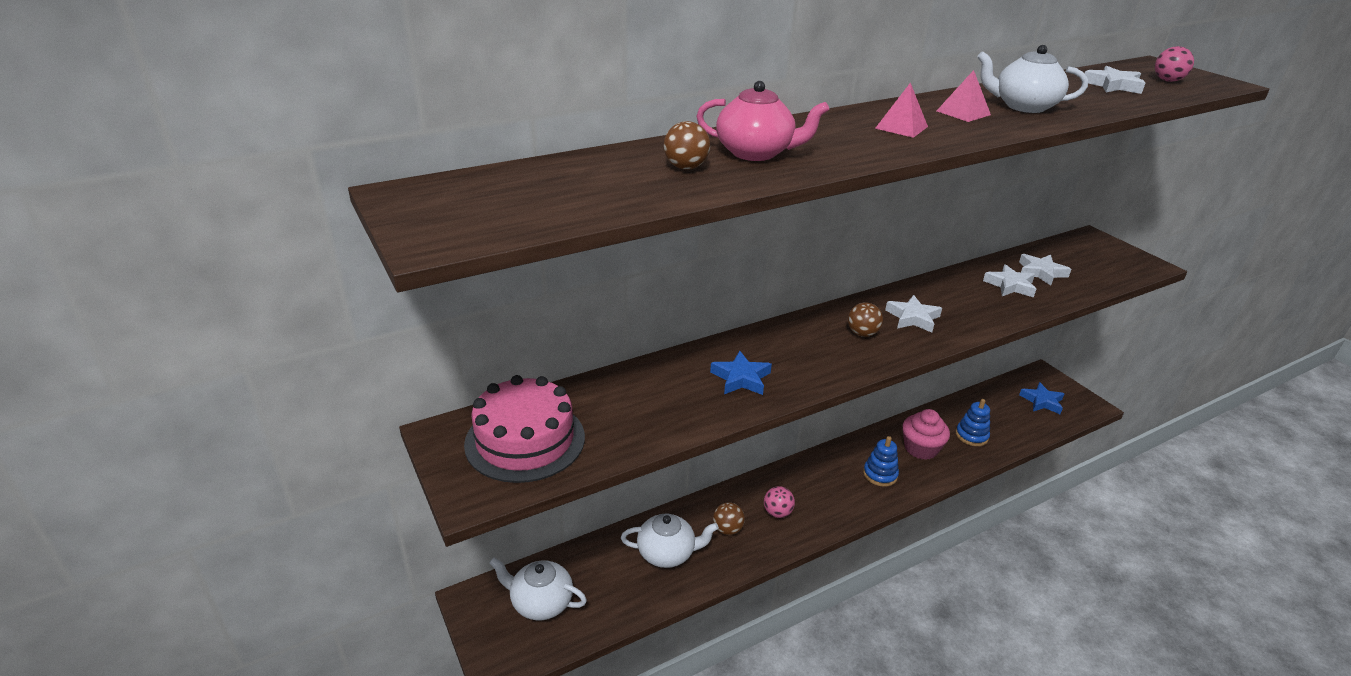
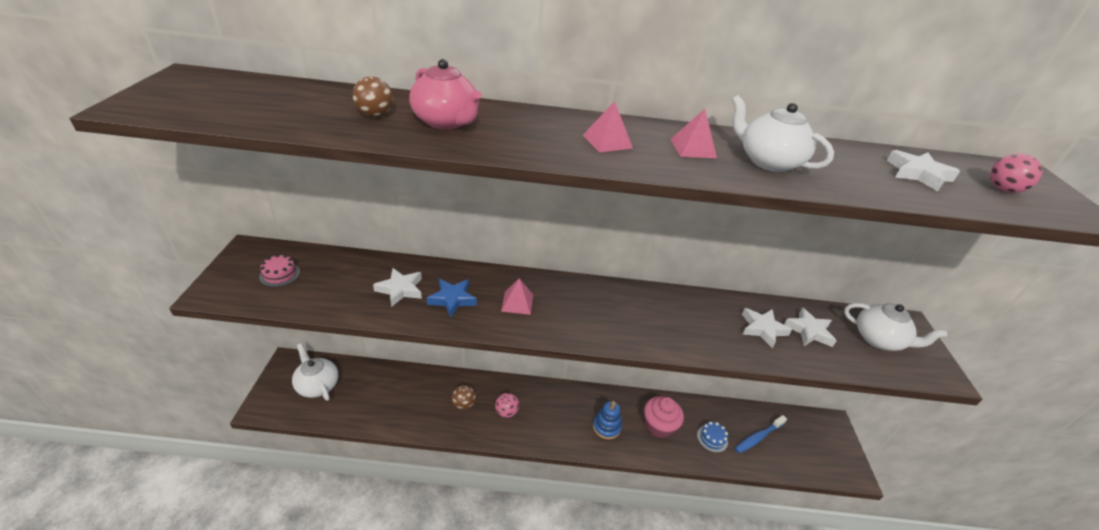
camera: 30 degrees right, 5 degrees up
pink cake [464,375,585,483] -> pink cake [259,254,300,287], size x0.44
white teapot [621,513,719,568] -> white teapot moved to [844,303,947,351]
brown ball [848,302,883,337] -> none
white star [885,295,942,333] -> white star moved to [373,268,422,307]
blue stacking toy [956,399,990,446] -> blue cake [697,422,728,453]
blue star [1019,382,1064,414] -> none
none -> pink pyramid [501,278,533,315]
none -> blue toothbrush [735,415,787,453]

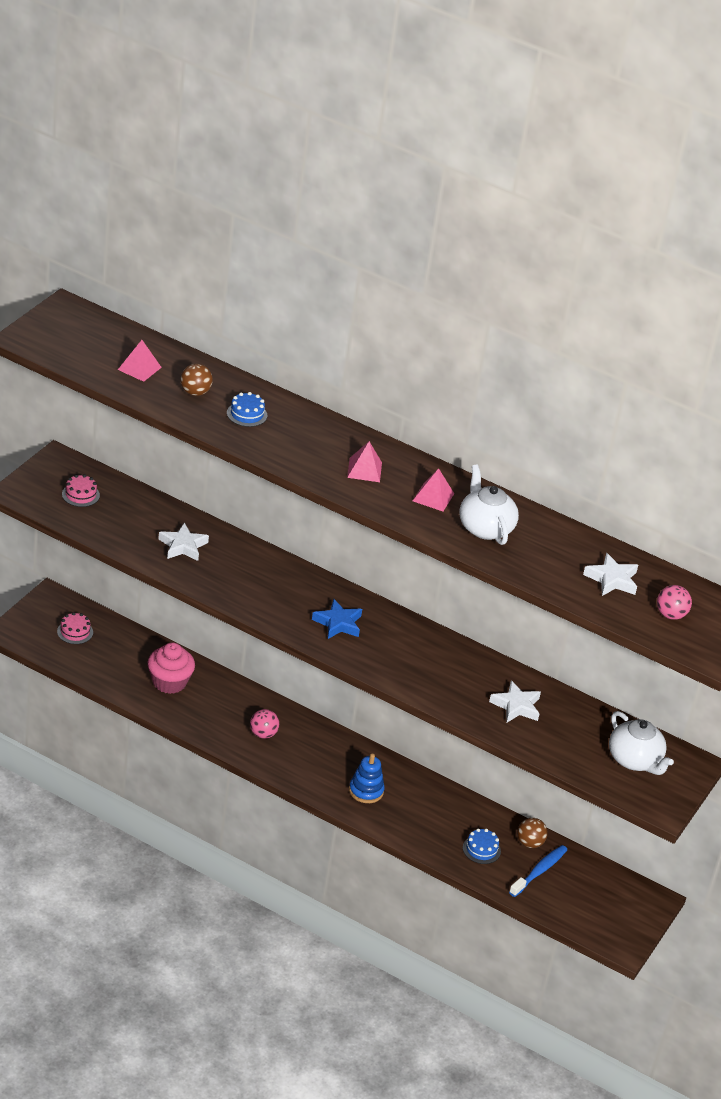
camera: 25 degrees right, 0 degrees up
white teapot [292,343,338,401] -> pink cake [57,612,93,644]
pink teapot [409,59,481,129] -> blue cake [227,392,267,427]
blue star [426,279,477,318] -> blue star moved to [312,599,362,639]
brown ball [452,385,476,410] -> brown ball moved to [517,818,548,848]
pink pyramid [501,278,533,315] -> pink pyramid moved to [118,340,162,382]
pink cupcake [644,396,684,438] -> pink cupcake moved to [148,643,195,694]
blue toothbrush [735,415,787,453] -> blue toothbrush turned 135 degrees clockwise [509,845,567,897]
white star [784,307,837,347] -> none

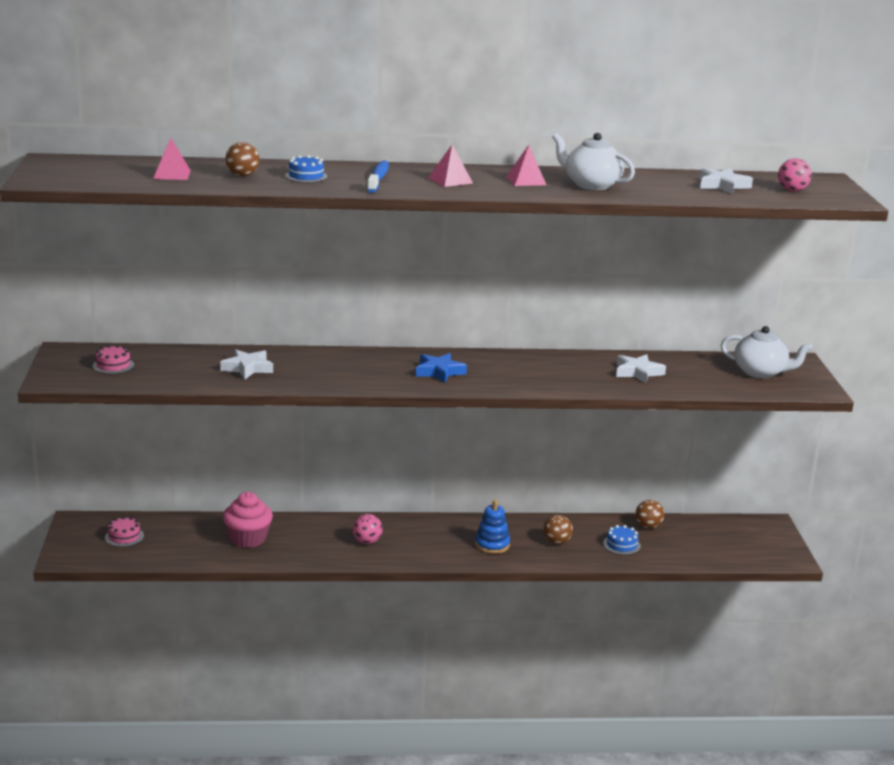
camera: 30 degrees left, 15 degrees down
blue toothbrush [509,845,567,897] -> blue toothbrush moved to [367,161,389,193]
none -> brown ball [543,515,573,545]

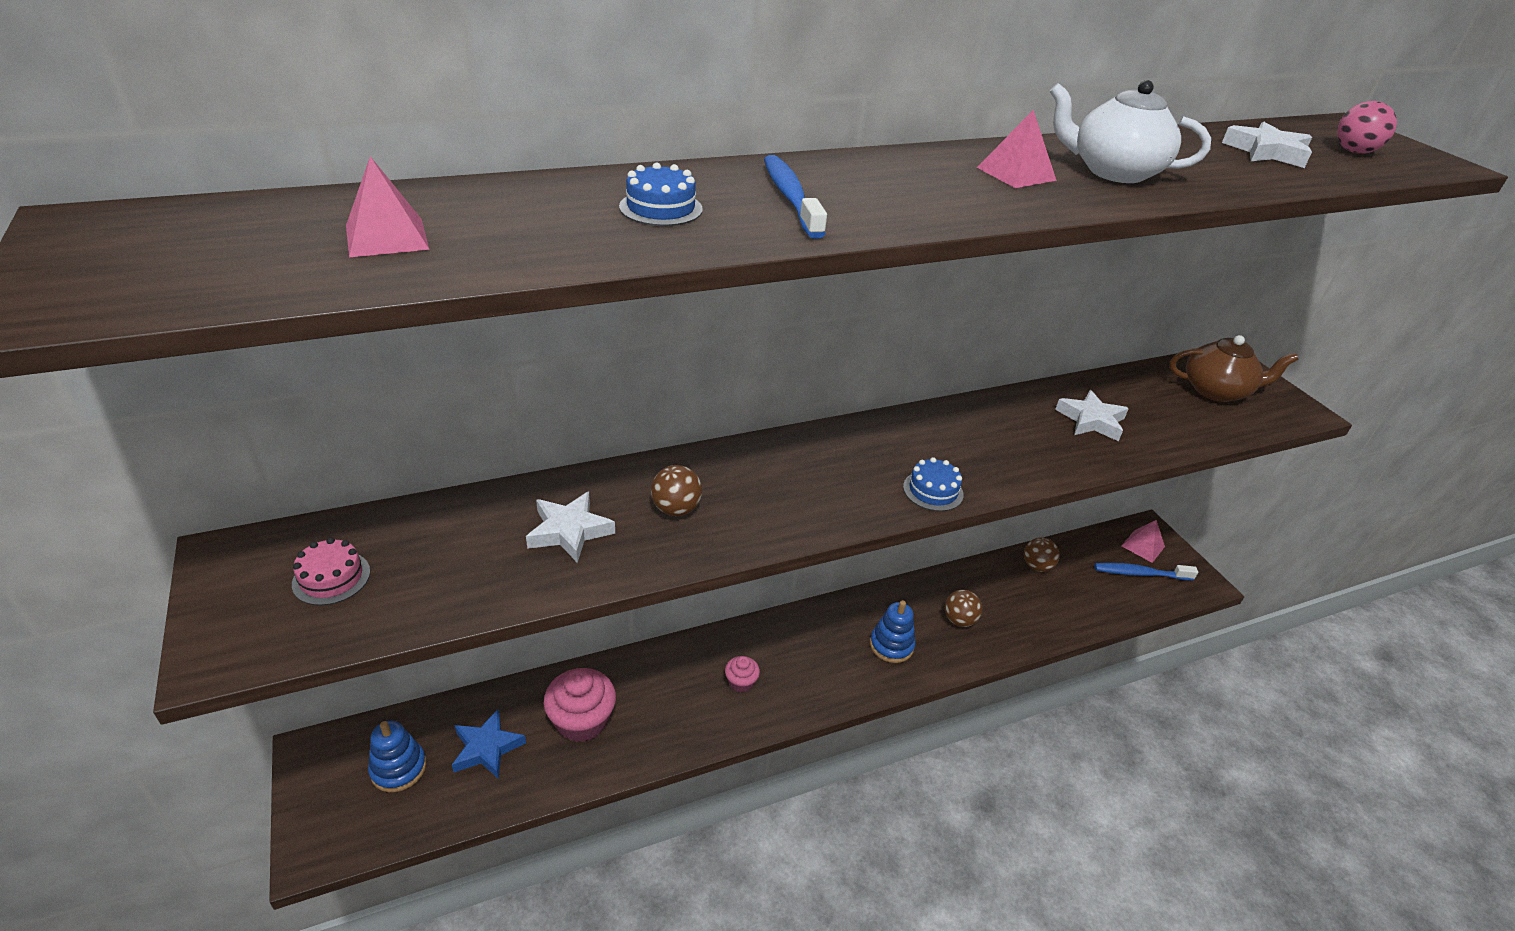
camera: 20 degrees left, 15 degrees up
pink cake [105,516,144,547] -> blue stacking toy [368,721,426,792]
brown ball [225,142,260,176] -> brown ball moved to [651,465,702,516]
pink ball [353,514,383,544] -> pink cupcake [725,656,760,693]
blue star [416,353,467,383] -> blue star moved to [452,708,526,779]
pink pyramid [428,145,473,187] -> pink pyramid moved to [1122,520,1165,563]
blue cake [603,525,641,555] -> blue cake moved to [903,457,964,511]
white teapot [721,326,813,378] -> brown teapot [1169,335,1299,402]
none -> blue toothbrush [1094,563,1198,581]

